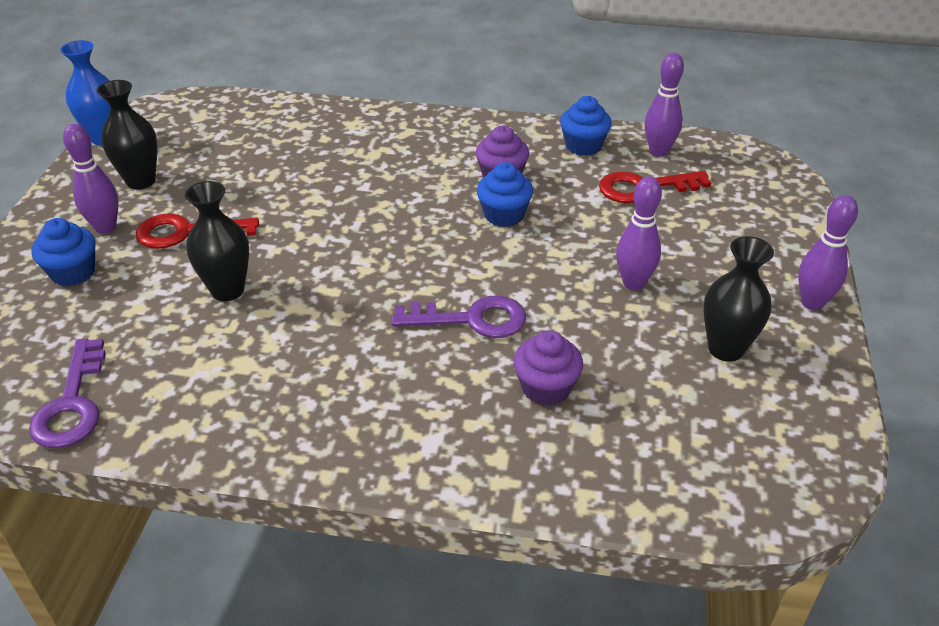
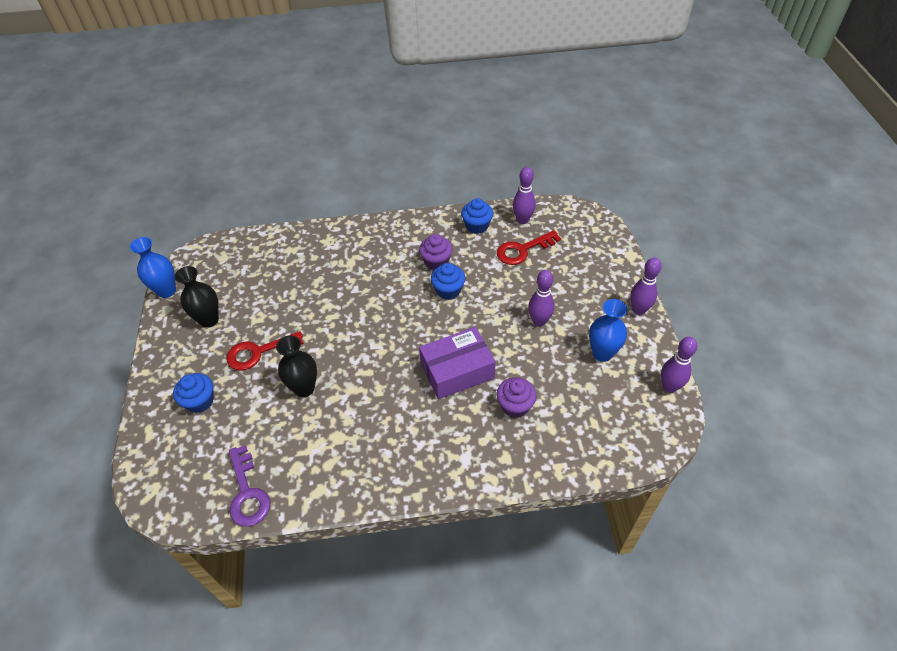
camera: 15 degrees left, 10 degrees up
purple bowling pin [63,124,119,234] -> purple bowling pin moved to [661,337,697,393]
purple key [392,295,526,338] -> purple box [419,327,496,399]
black vase [703,236,774,362] -> blue vase [589,299,627,362]

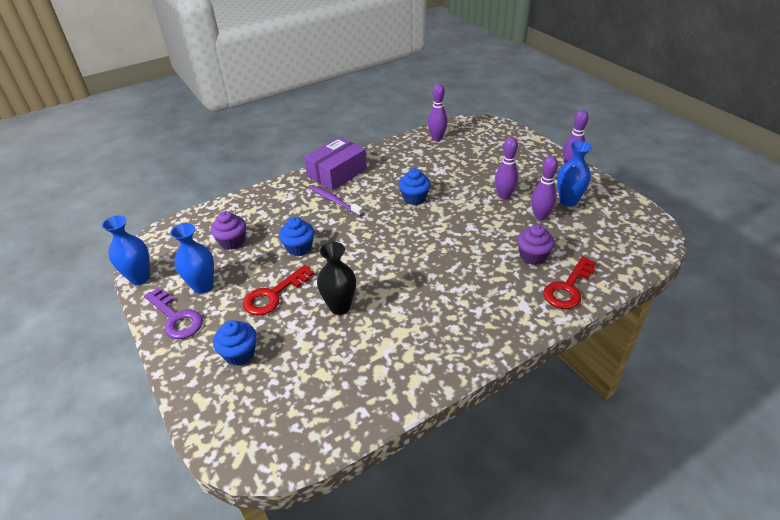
camera: 25 degrees left, 10 degrees down
black vase [175,266,219,328] -> blue vase [170,223,214,294]
purple key [229,445,271,527] -> purple key moved to [144,288,203,339]
purple cupcake [419,234,453,270] -> purple cupcake moved to [211,211,246,250]
purple box [419,327,496,399] -> purple box moved to [304,137,367,190]
blue cupcake [461,198,493,234] -> blue cupcake moved to [279,217,314,256]
red key [497,230,561,265] -> red key moved to [543,256,596,309]
purple bowling pin [661,337,697,393] -> purple bowling pin moved to [531,156,558,220]
none -> purple toothbrush [309,185,363,216]

